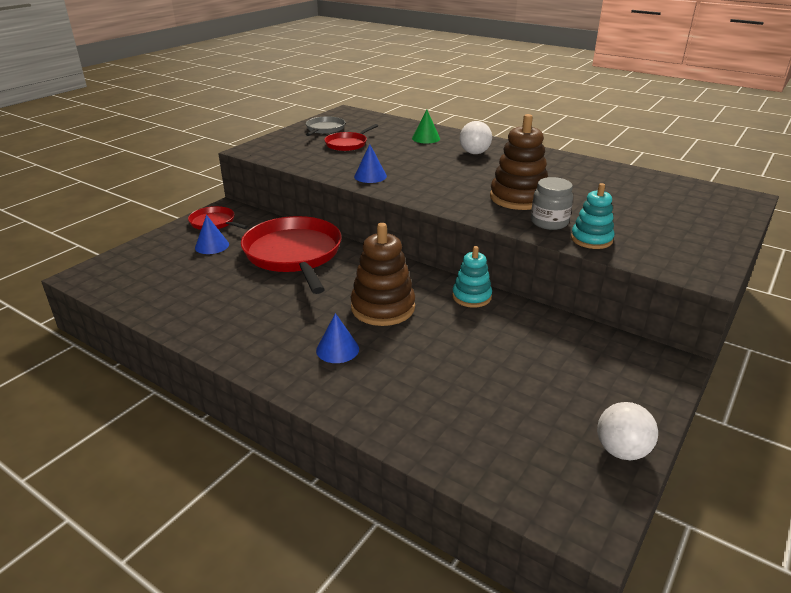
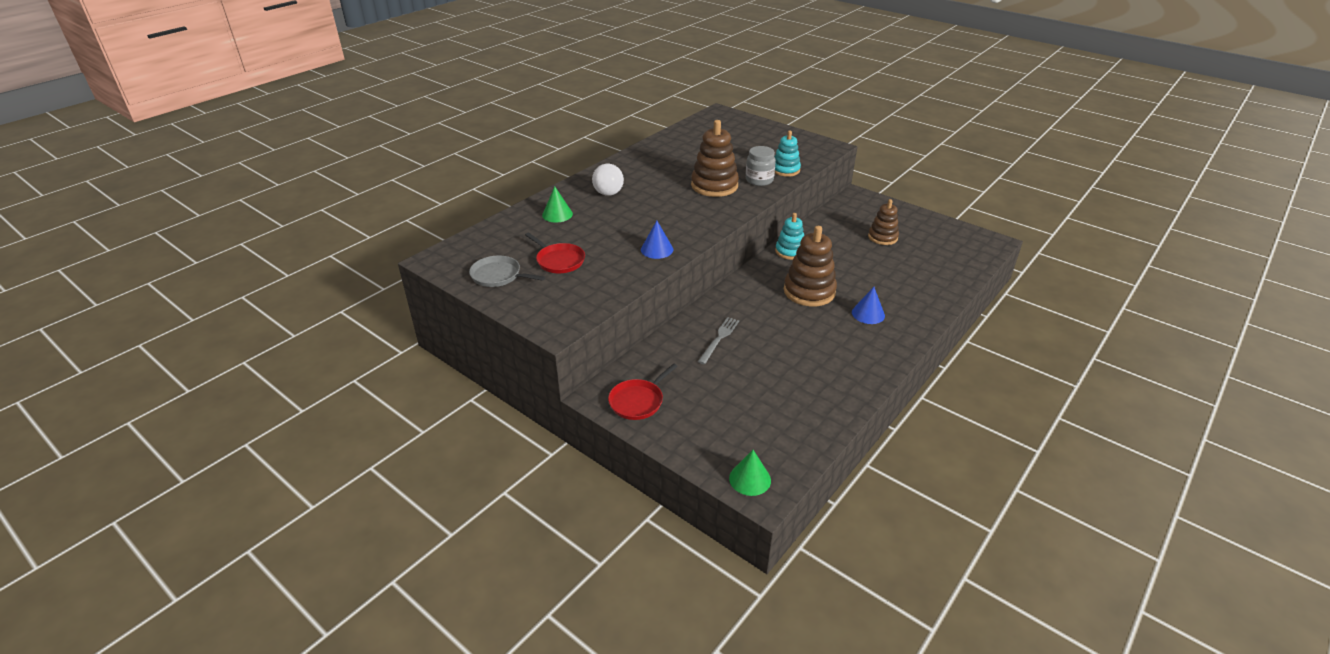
camera: 85 degrees left, 5 degrees up
blue cone [195,215,229,254] -> none
red pan [241,216,342,294] -> grey fork [698,317,739,364]
white ball [597,402,658,460] -> none
none -> green cone [729,450,771,496]
none -> brown stacking toy [868,199,899,245]

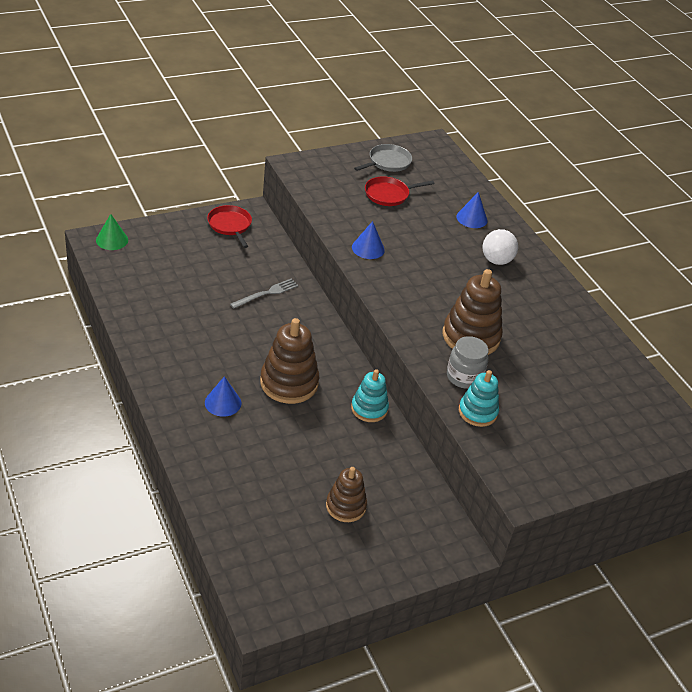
camera: 110 degrees right, 5 degrees up
green cone [542,186,573,223] -> blue cone [456,192,487,228]
grey fork [698,317,739,364] -> grey fork turned 90 degrees counterclockwise [230,278,299,309]

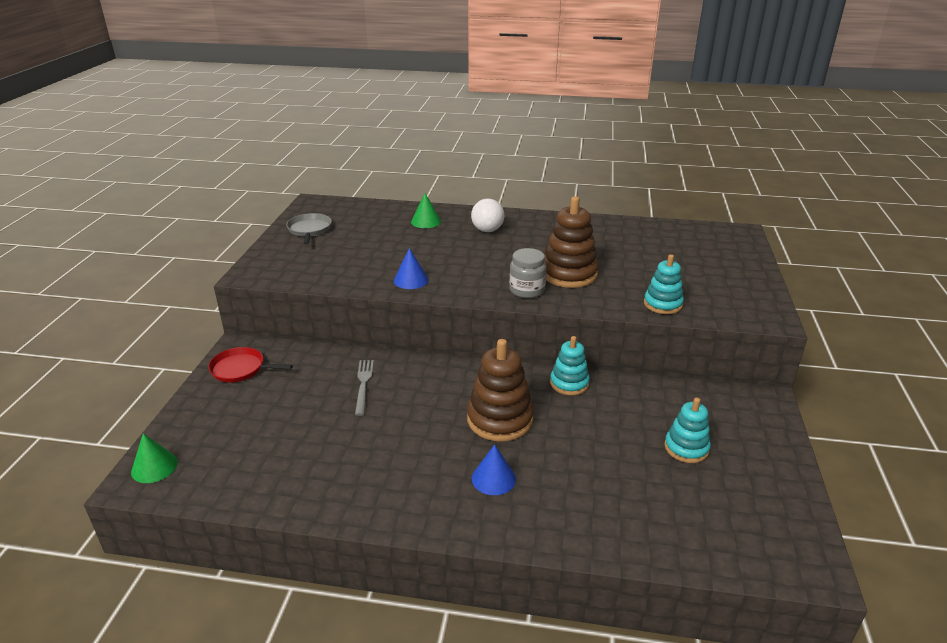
camera: 50 degrees left, 10 degrees down
brown stacking toy [326,467,367,522] -> turquoise stacking toy [664,398,711,463]
red pan [365,176,434,206] -> none
grey jar [447,336,488,389] -> grey jar moved to [509,248,547,298]
blue cone [456,192,487,228] -> green cone [411,193,441,228]

